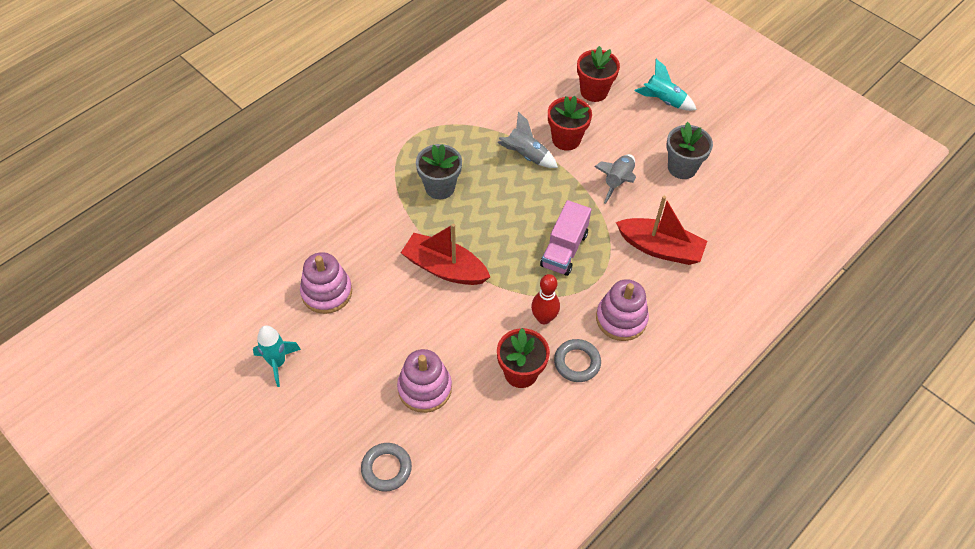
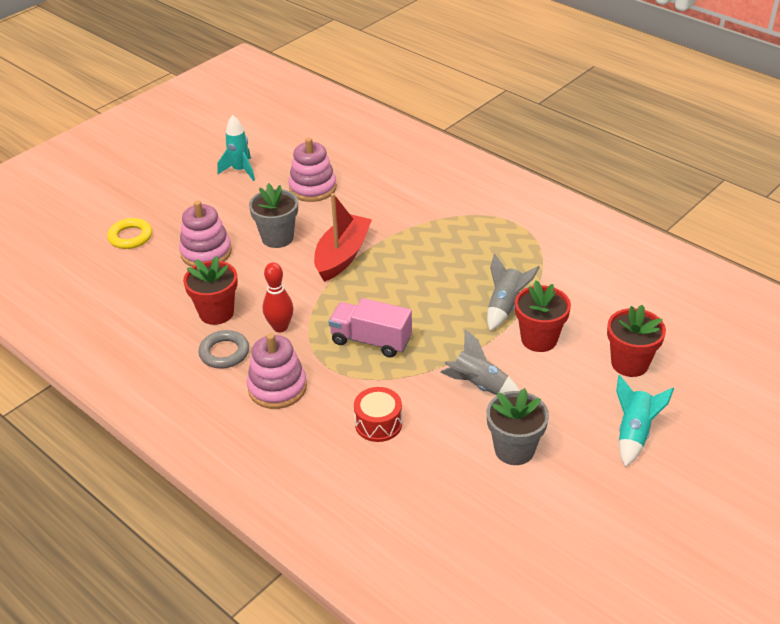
camera: 90 degrees right, 15 degrees down
grey ring [361,443,412,492] -> yellow ring [107,218,152,249]
grey flower pot [416,144,462,199] -> grey flower pot moved to [249,183,298,248]
red boat [616,196,707,265] -> red drum [354,387,402,442]

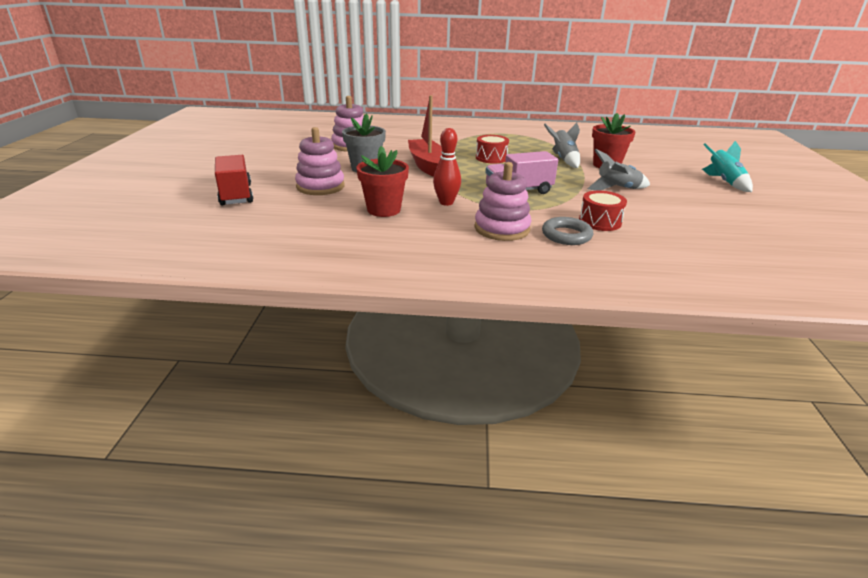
camera: 40 degrees left, 10 degrees down
yellow ring [107,218,152,249] -> red truck [215,155,253,206]
grey ring [198,330,249,369] -> grey ring moved to [542,217,593,245]
turquoise rocket [217,115,255,181] -> none
grey flower pot [487,388,549,465] -> none
red flower pot [607,305,666,377] -> none
none -> red drum [476,135,509,164]

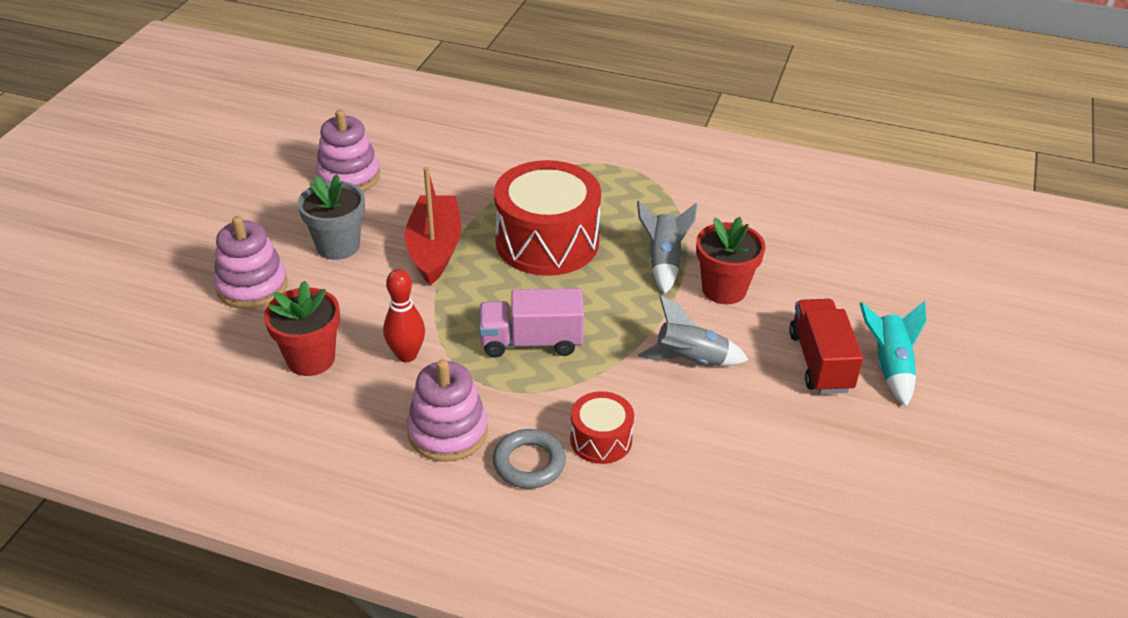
camera: 15 degrees right, 10 degrees up
red truck [215,155,253,206] -> red truck moved to [789,299,863,394]
red drum [476,135,509,164] -> red drum [494,160,601,276], size x2.01

